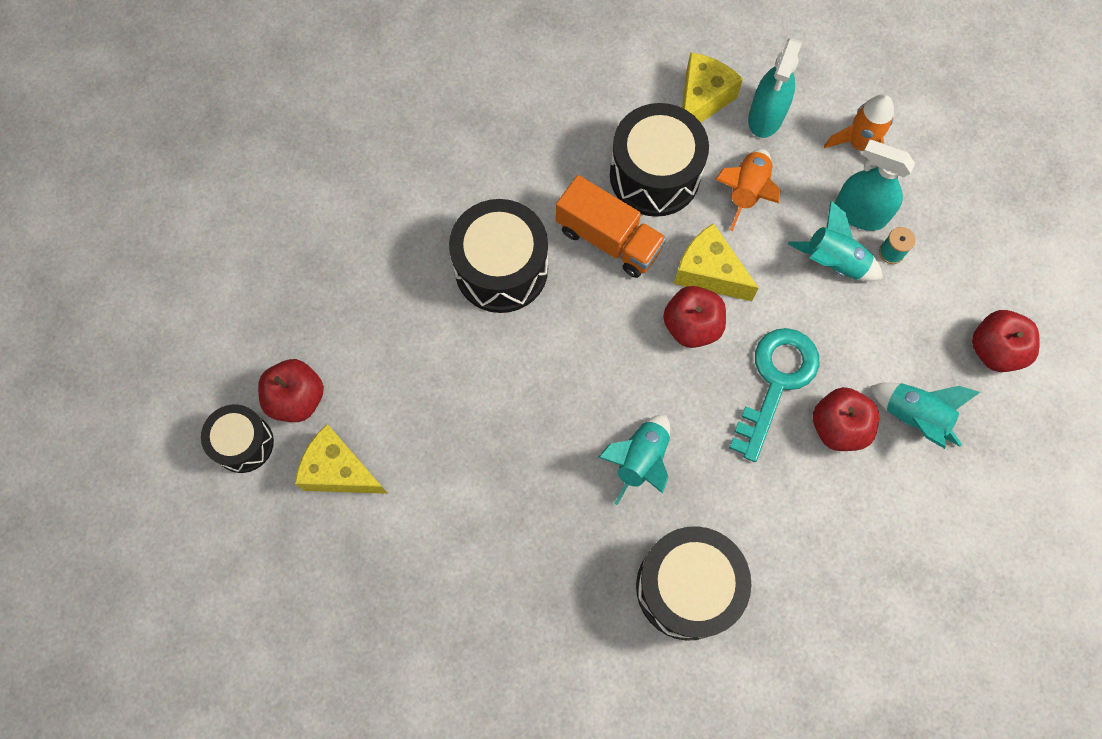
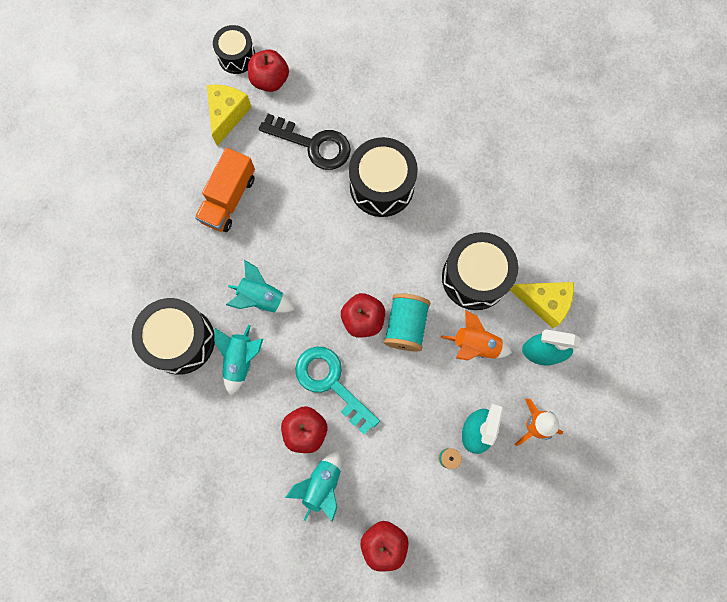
camera: 80 degrees right, 5 degrees up
orange truck [556,175,666,278] -> orange truck moved to [195,148,255,232]
yellow cheese [674,223,759,301] -> turquoise spool [384,293,430,352]
turquoise key [729,328,819,462] -> turquoise key turned 150 degrees counterclockwise [295,347,380,434]
turquoise rocket [788,200,883,281] -> turquoise rocket moved to [214,325,263,396]
none -> black key [259,114,351,170]

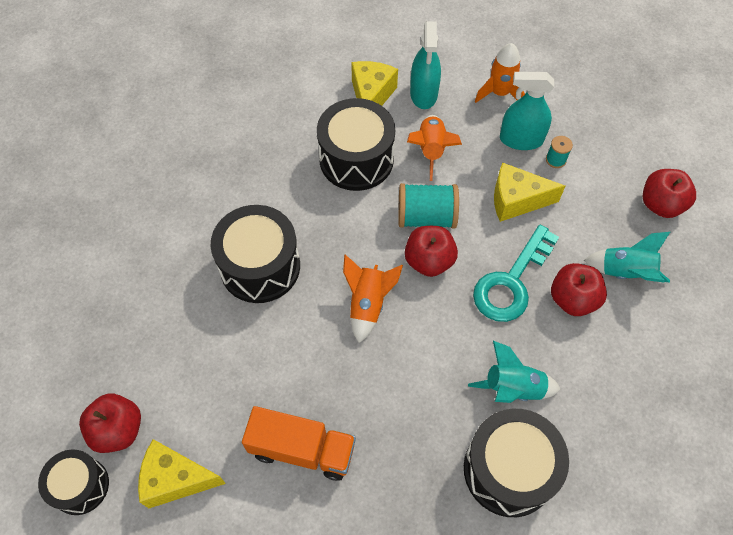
camera: 100 degrees left, 15 degrees down
turquoise rocket [226,260,295,313] -> none
black key [259,114,351,170] -> none
none -> orange rocket [343,254,403,343]
none -> yellow cheese [494,162,565,222]

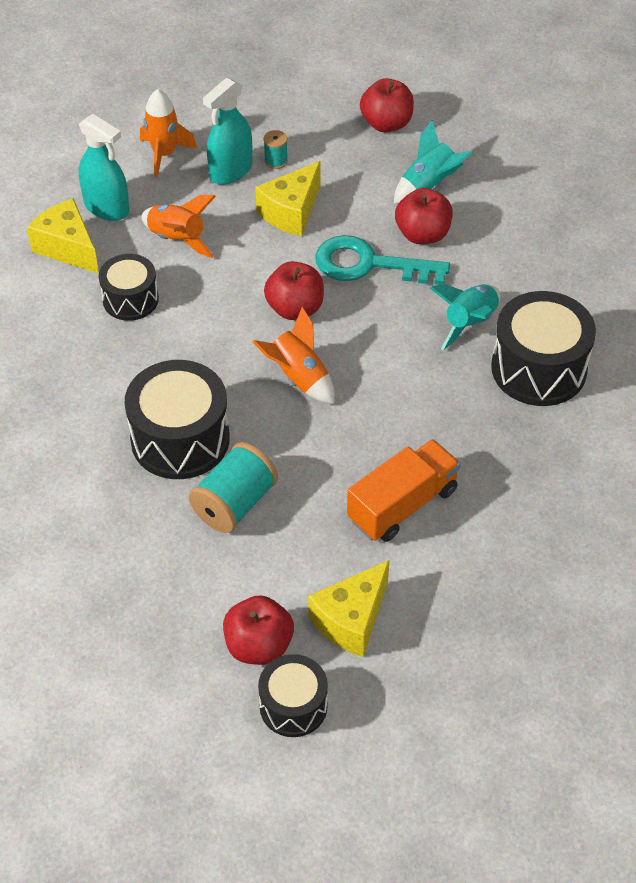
camera: 55 degrees left, 10 degrees down
black drum [317,98,395,191] -> black drum [99,254,159,321], size x0.61
turquoise spool [398,183,459,228] -> turquoise spool moved to [188,442,278,533]
turquoise key [473,224,559,322] -> turquoise key turned 120 degrees clockwise [315,235,450,284]

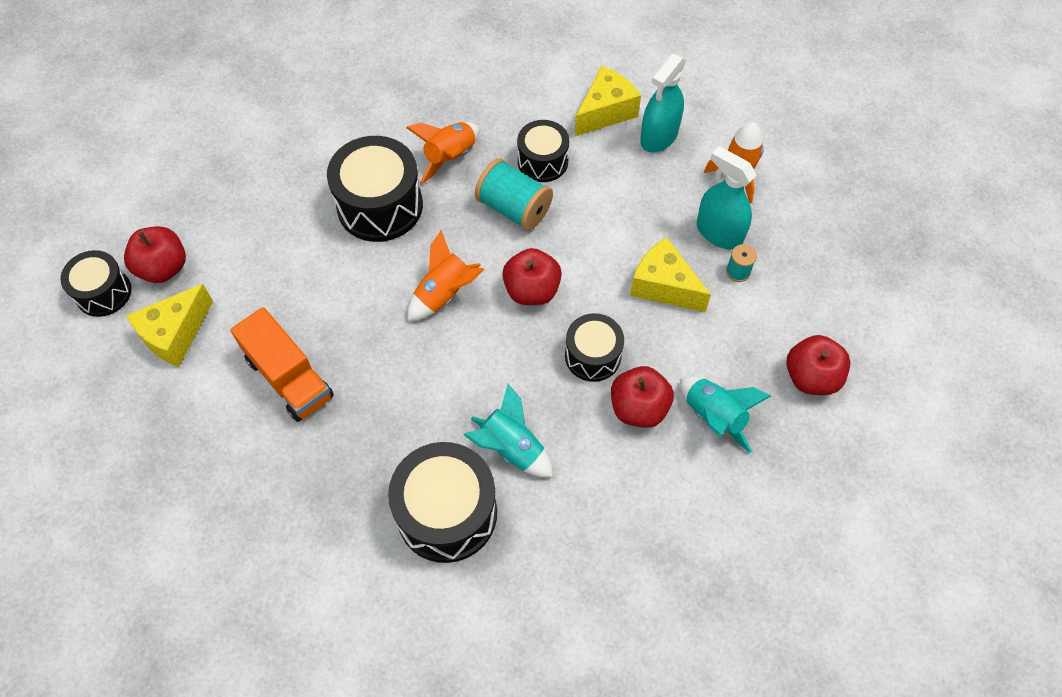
camera: 90 degrees right, 10 degrees up
orange rocket [142,195,216,258] -> orange rocket moved to [406,122,479,184]
turquoise spool [188,442,278,533] -> turquoise spool moved to [475,159,553,231]
yellow cheese [308,560,390,657] -> yellow cheese turned 90 degrees counterclockwise [126,284,213,367]
turquoise key [315,235,450,284] -> black drum [565,313,624,382]

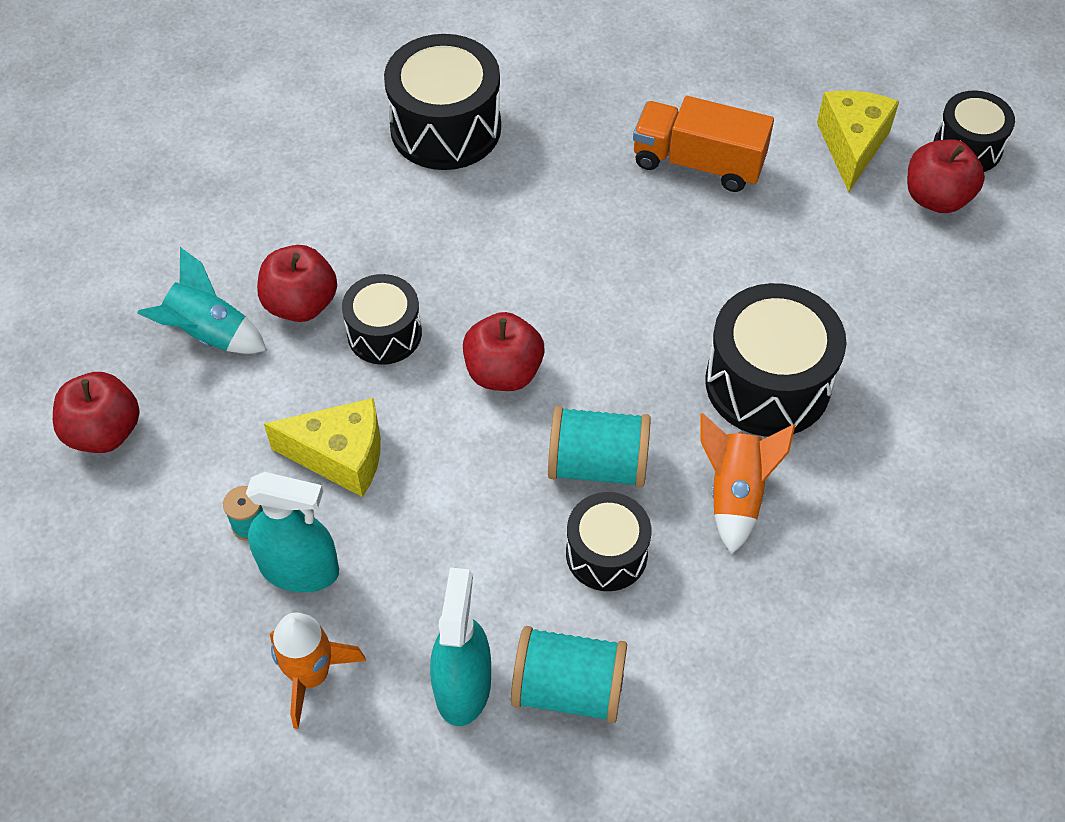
camera: 150 degrees right, 5 degrees down
orange rocket [408,230,484,321] -> none
turquoise rocket [463,384,553,477] -> none
yellow cheese [575,66,641,136] -> turquoise spool [511,626,627,723]

